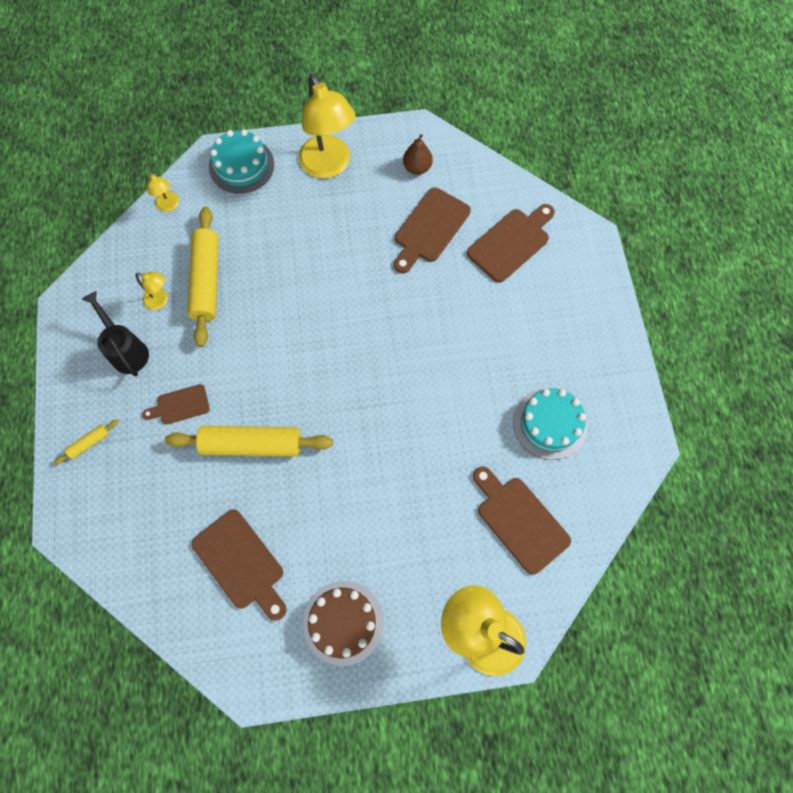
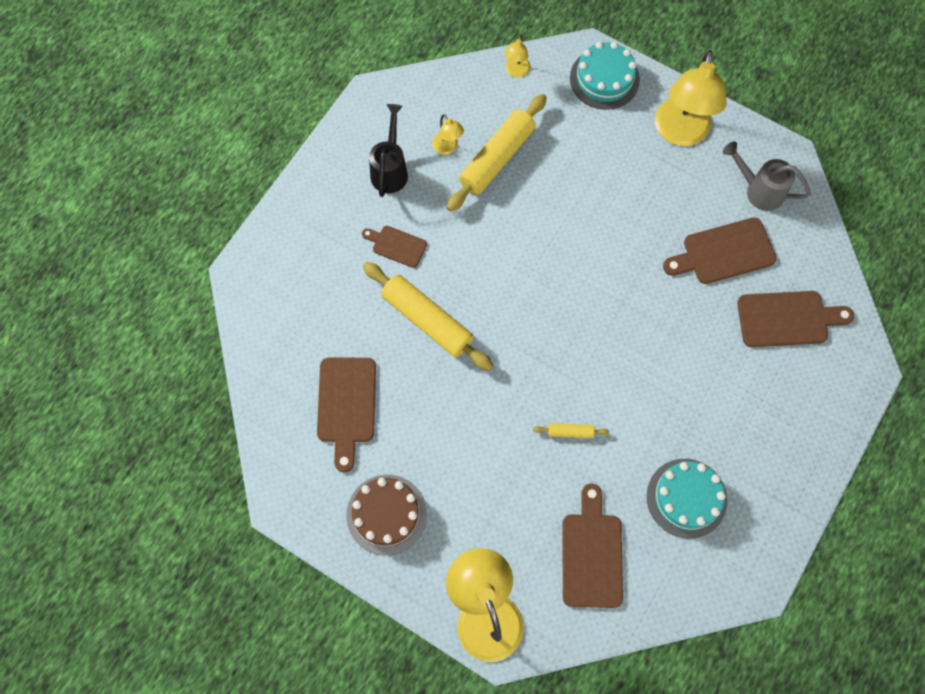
camera: 40 degrees right, 0 degrees up
yellow rolling pin [54,419,119,464] -> yellow rolling pin moved to [533,423,609,438]
brown pear [403,134,433,175] -> grey watering can [723,142,811,211]

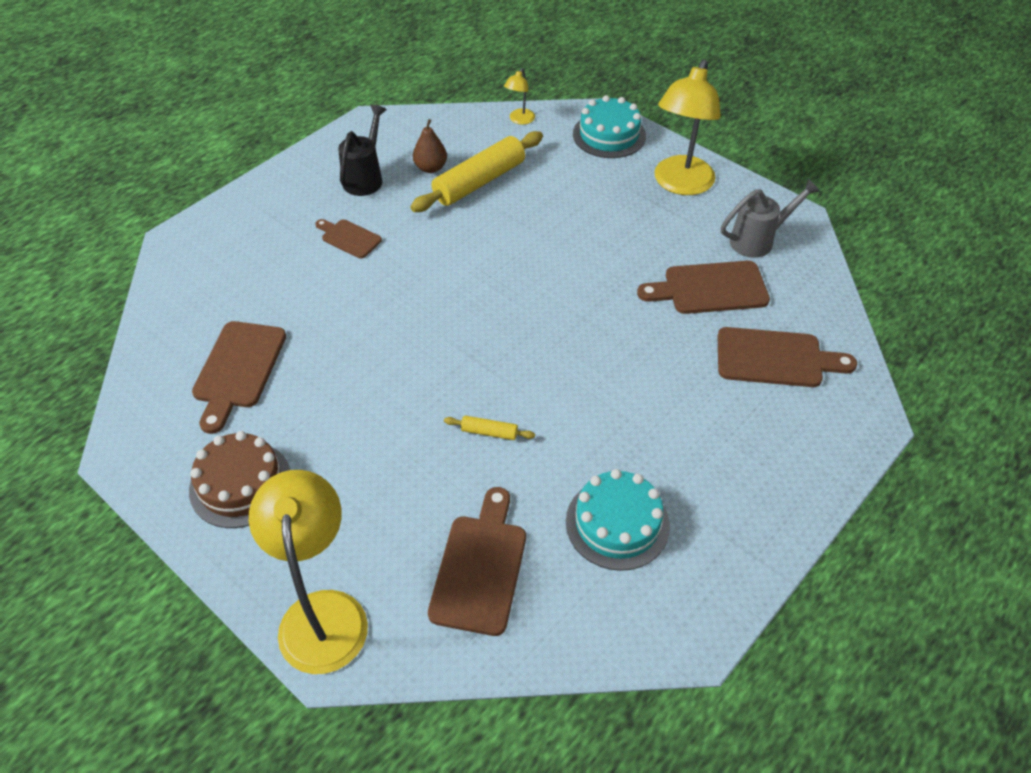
camera: 10 degrees right, 20 degrees down
yellow rolling pin [363,262,493,371] -> none
yellow lamp [432,114,464,155] -> brown pear [413,119,447,173]
grey watering can [723,142,811,211] -> grey watering can turned 120 degrees clockwise [721,178,820,258]

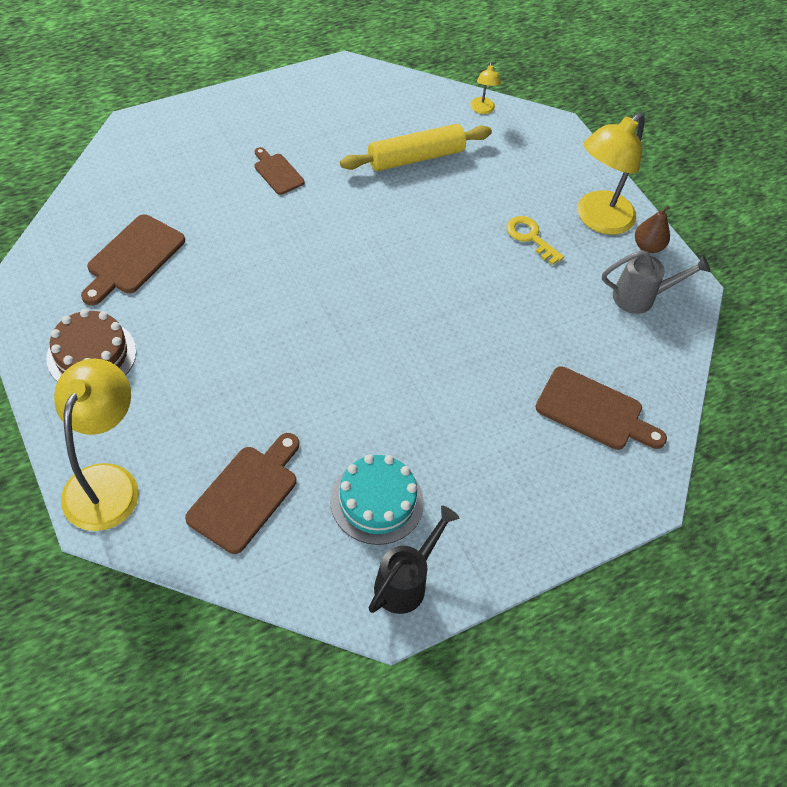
camera: 15 degrees right, 5 degrees up
black watering can [338,104,387,196] -> black watering can moved to [369,505,459,614]
brown pear [413,119,447,173] -> brown pear moved to [635,206,670,253]
yellow rolling pin [444,415,535,440] -> none
yellow lamp [504,68,535,125] -> yellow lamp turned 45 degrees counterclockwise [470,62,501,114]
turquoise cake [573,95,646,158] -> none
brown cutting board [637,261,770,314] -> none
none -> yellow key [506,216,564,265]

